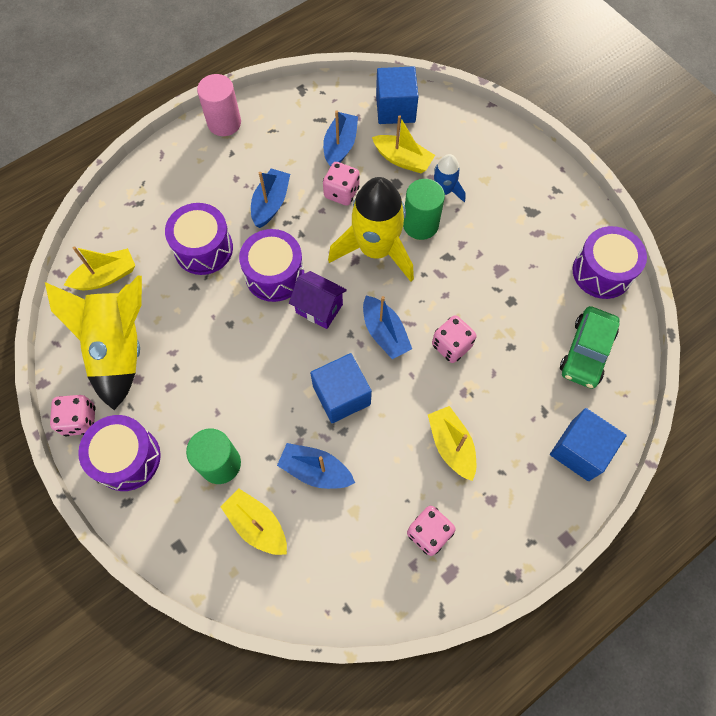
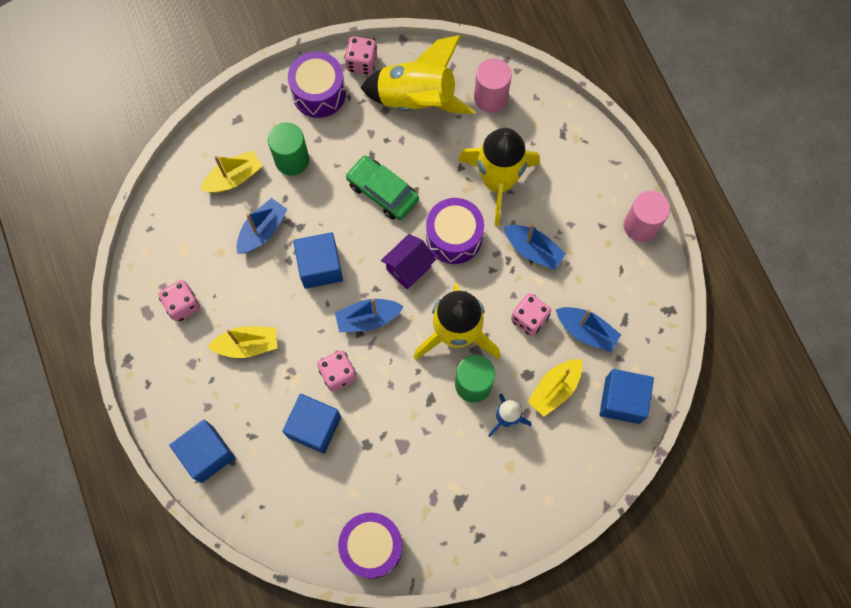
camera: 105 degrees right, 5 degrees up
yellow boat [64,246,135,290] -> pink cylinder [474,58,512,113]
purple drum [165,203,233,275] -> yellow rocket [458,128,540,226]
green car [560,306,620,389] -> green car moved to [346,156,419,220]
none -> blue cube [282,394,341,454]

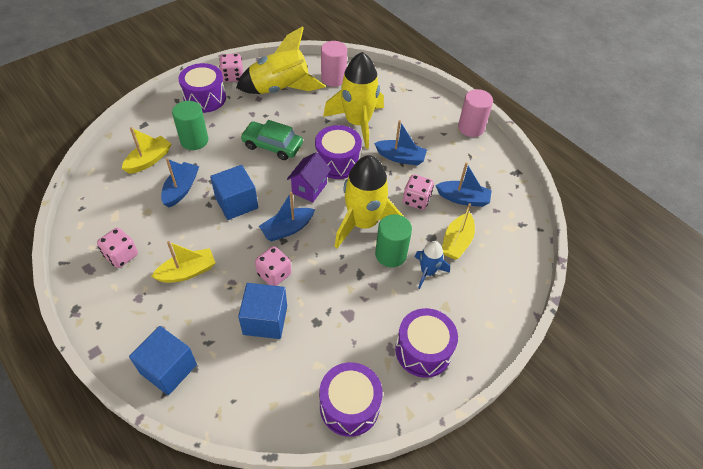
camera: 20 degrees left, 20 degrees down
blue cube [600,369,654,424] -> none
none -> purple drum [395,308,458,378]

